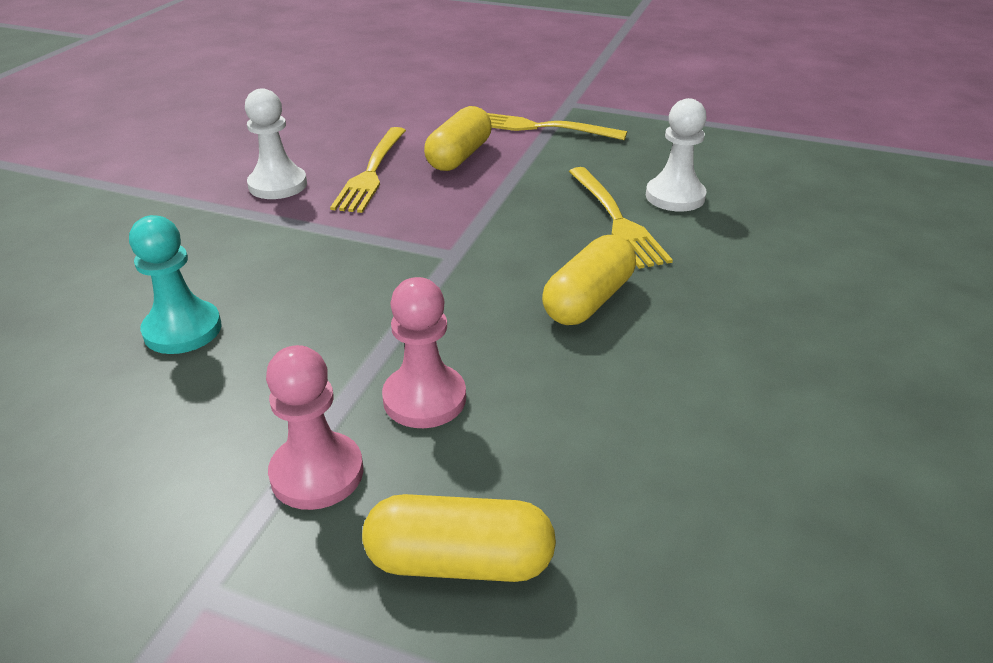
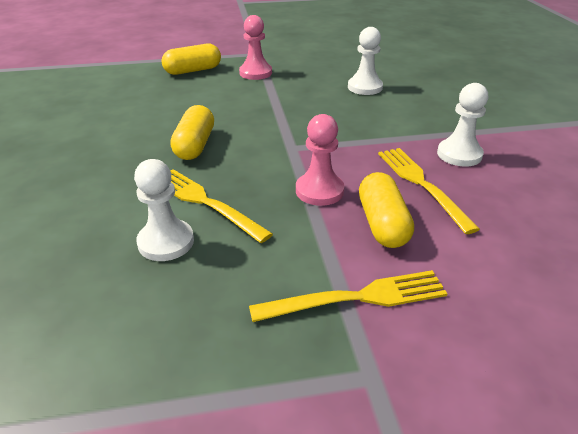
camera: 150 degrees right, 0 degrees up
turquoise pawn [129,215,222,354] -> white pawn [348,27,383,95]
pink pawn [382,277,466,428] -> pink pawn moved to [296,114,344,206]

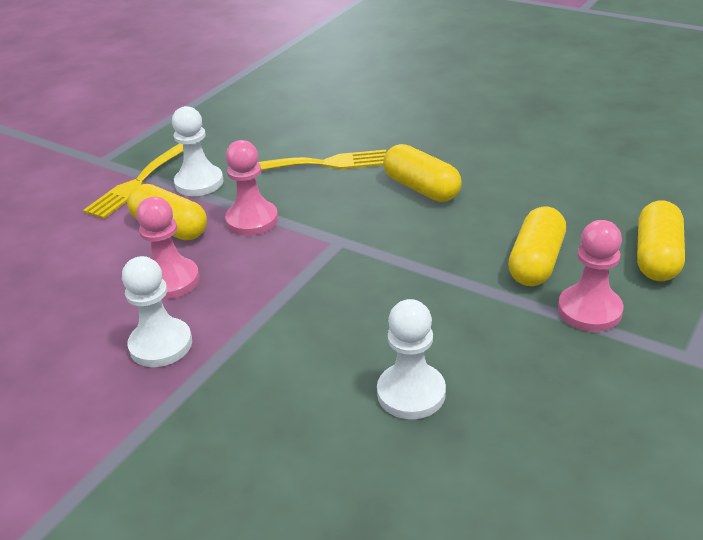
camera: 135 degrees right, 0 degrees up
white pawn [134,159,194,261] -> white pawn moved to [172,106,223,196]
yellow fork [378,148,480,234] -> pink pawn [136,197,200,299]
none -> yellow capsule [508,206,566,286]

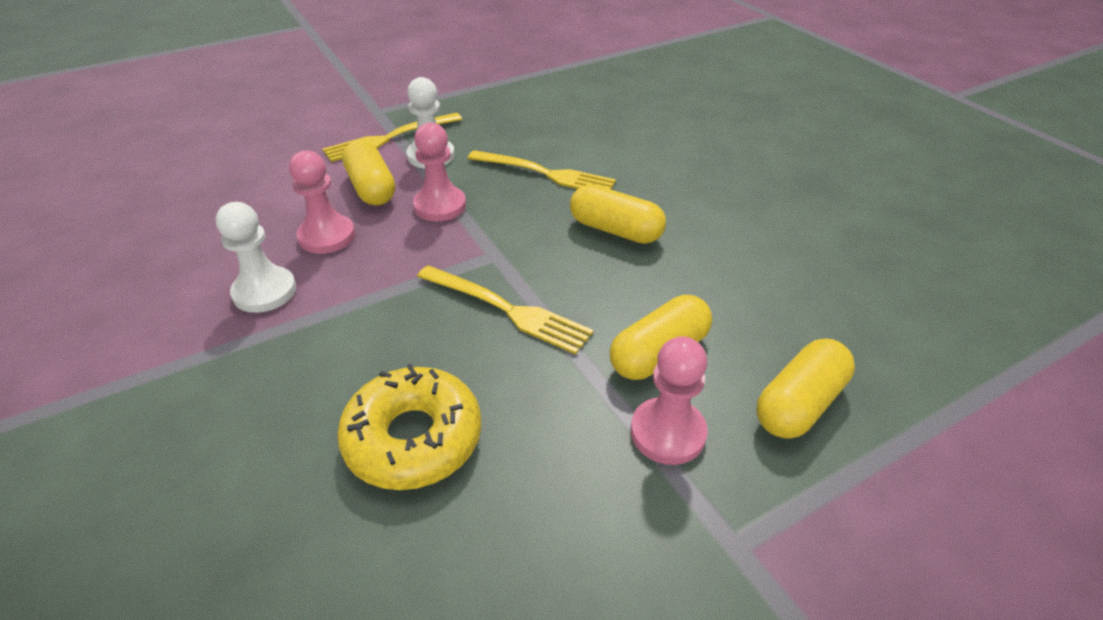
camera: 25 degrees right, 5 degrees up
white pawn [377,299,446,419] -> yellow donut [337,364,481,490]
yellow capsule [383,144,462,202] -> yellow capsule turned 45 degrees counterclockwise [570,184,666,244]
none -> yellow fork [417,265,594,355]

